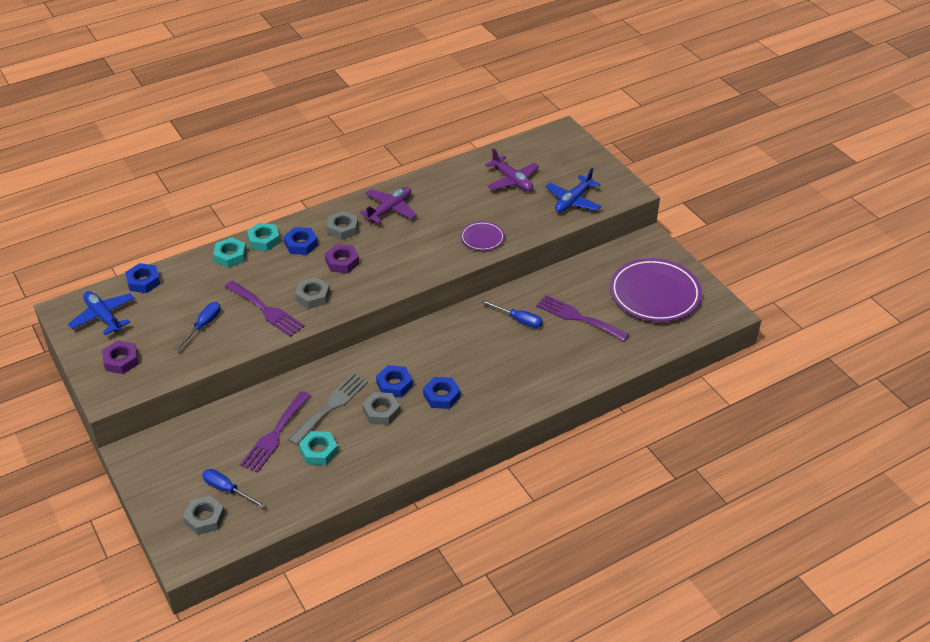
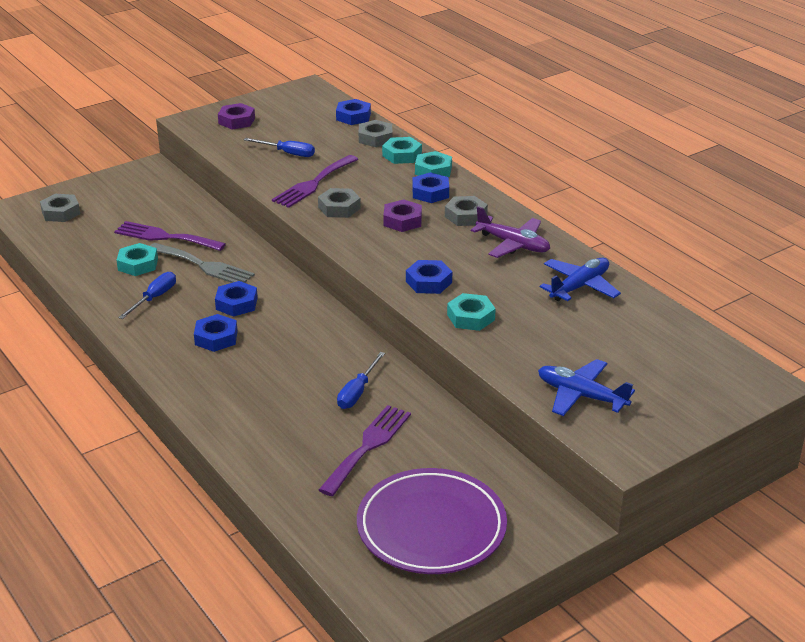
camera: 85 degrees right, 10 degrees down
blue plane [68,291,134,335] -> blue plane moved to [540,258,621,301]
blue screwdriver [202,469,266,508] -> blue screwdriver moved to [118,272,176,319]
grey nut [362,392,400,425] -> grey nut moved to [359,120,392,147]
purple plate [460,221,505,251] -> turquoise nut [447,293,496,331]
purple plane [485,148,539,191] -> none
none -> blue nut [406,260,452,294]

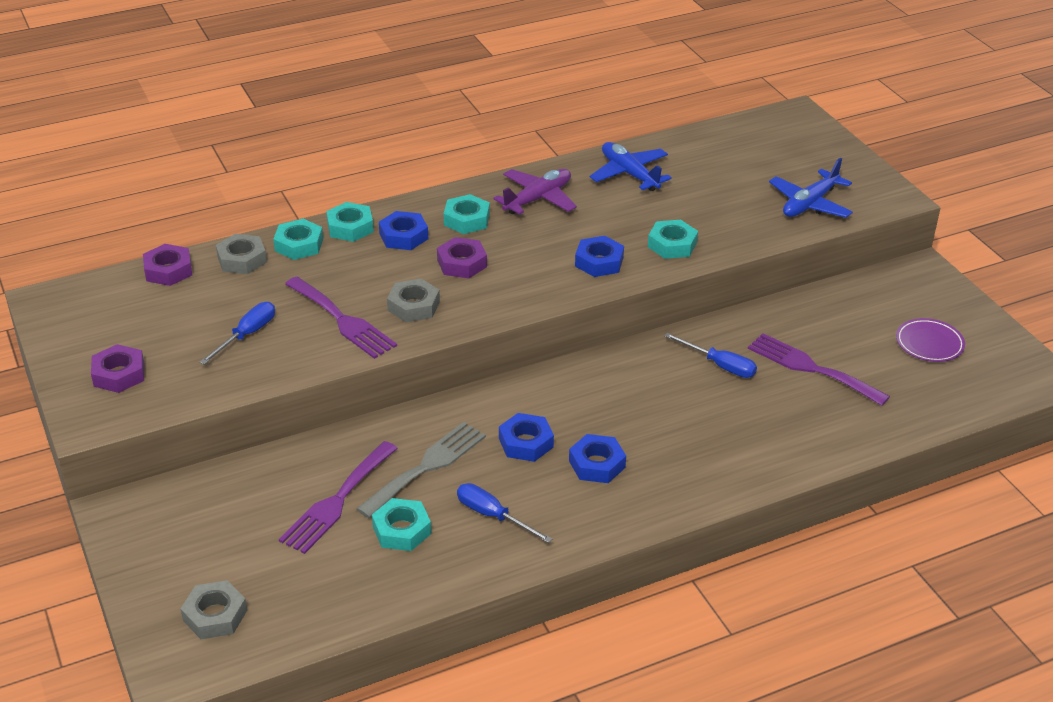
camera: 80 degrees left, 5 degrees up
blue nut [336,99,371,125] -> purple nut [143,244,192,286]
purple plate [357,468,507,574] -> purple plate [896,318,965,362], size x0.49
grey nut [445,196,488,226] -> turquoise nut [444,194,490,234]

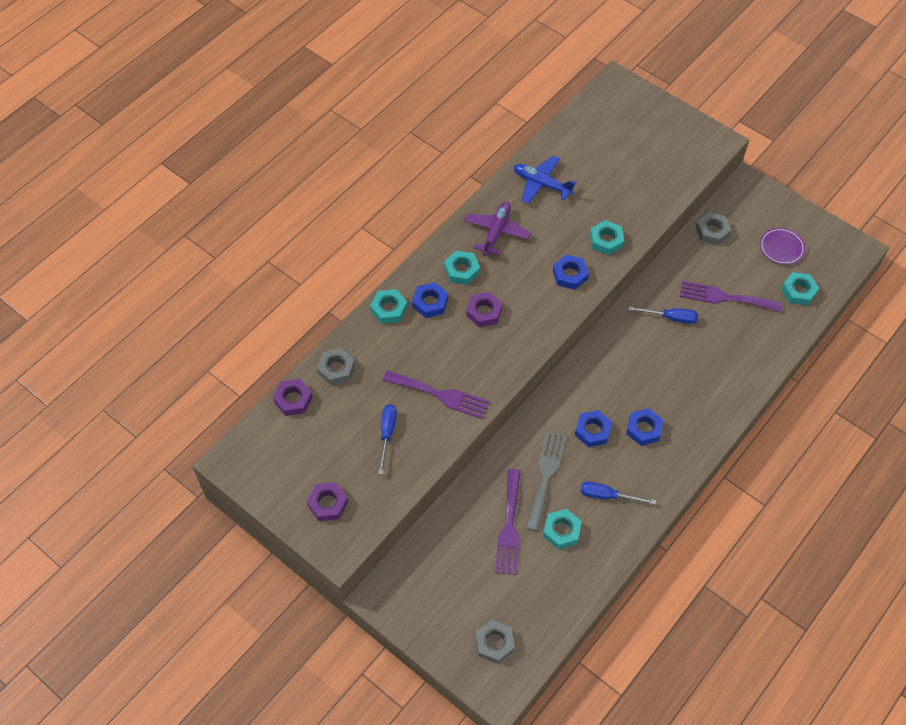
camera: 25 degrees left, 20 degrees up
turquoise nut [273,219,323,260] -> turquoise nut moved to [781,272,819,305]
grey nut [387,278,440,322] -> grey nut moved to [696,212,731,245]
blue plane [769,158,853,218] -> none

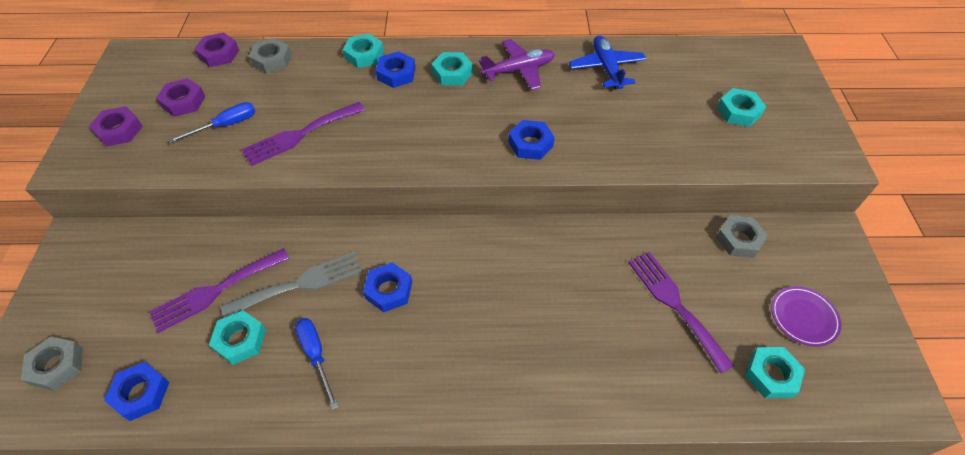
camera: 50 degrees right, 5 degrees down
purple fork [383,370,490,419] -> purple fork turned 75 degrees clockwise [241,102,365,166]
purple nut [466,292,503,327] -> purple nut moved to [156,78,206,117]
turquoise nut [590,220,624,255] -> turquoise nut moved to [717,88,766,127]
blue nut [626,408,663,446] -> blue nut moved to [104,362,169,421]
blue screwdriver [628,307,698,324] -> none

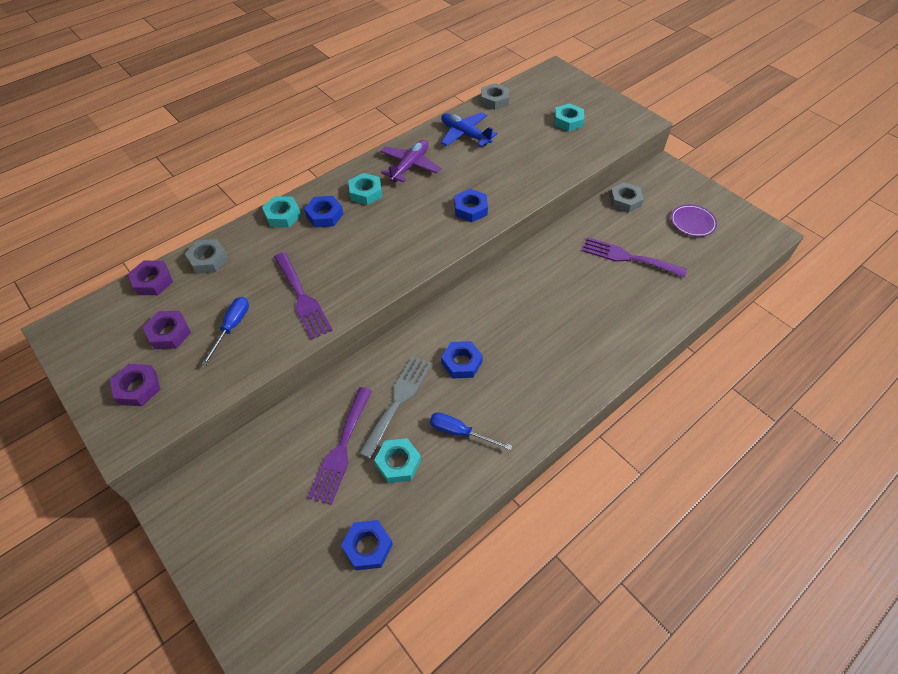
camera: 40 degrees left, 0 degrees up
grey nut [21,336,83,391] -> grey nut moved to [481,83,509,110]
purple fork [241,102,365,166] -> purple fork turned 45 degrees counterclockwise [274,252,333,340]
turquoise nut [745,347,805,398] -> none

